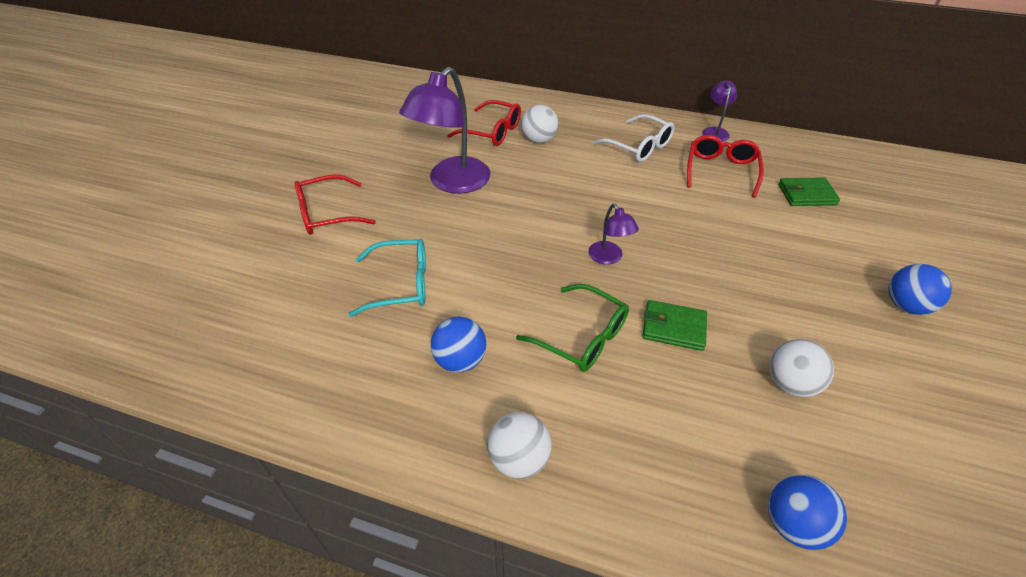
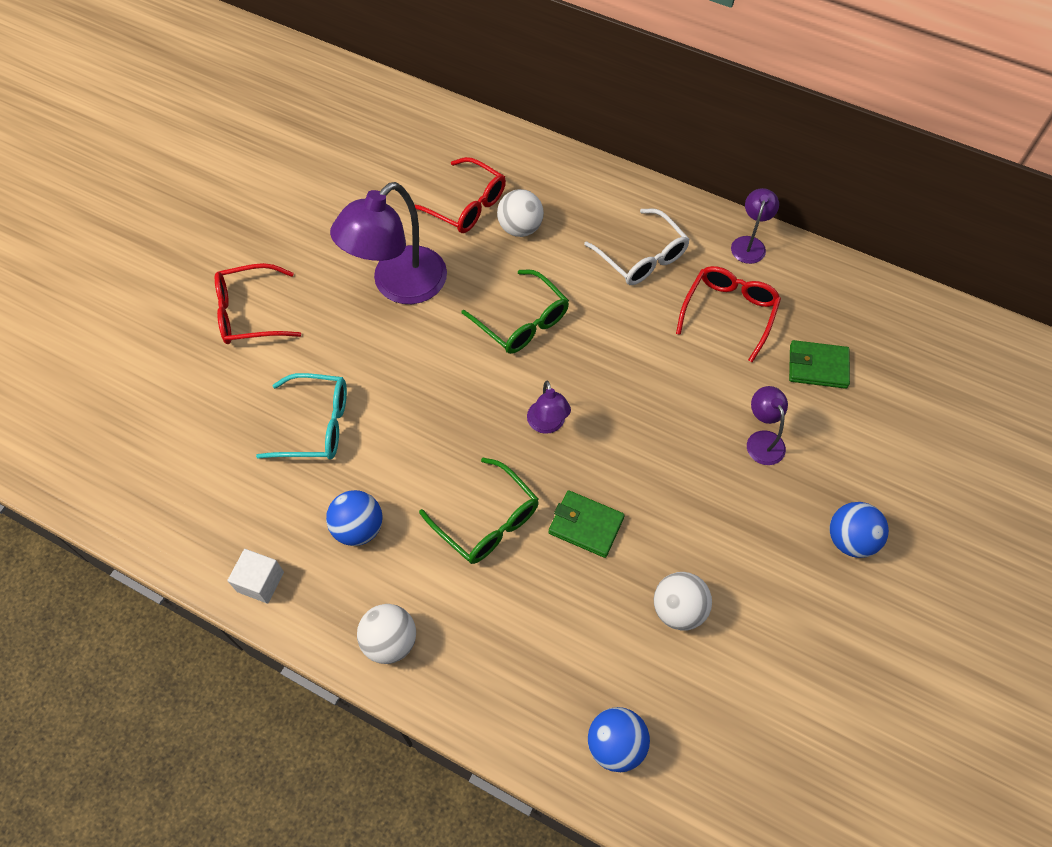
camera: 10 degrees right, 15 degrees up
none -> white cube [227,549,284,603]
none -> green glasses [462,269,569,354]
none -> purple lamp [747,386,788,465]

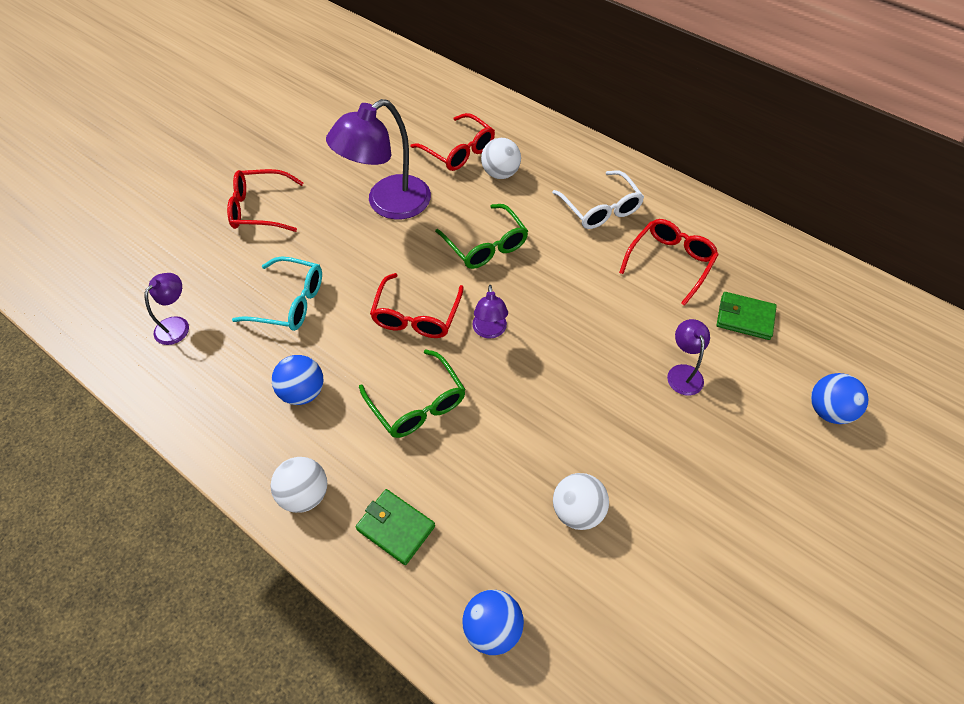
camera: 10 degrees right, 5 degrees down
white cube [227,549,284,603] -> none
green wallet [548,490,625,558] -> green wallet moved to [355,489,435,565]
purple lamp [731,188,779,264] -> purple lamp moved to [145,273,189,345]
blue ball [829,502,889,558] -> blue ball moved to [811,373,868,424]
none -> red glasses [370,273,464,338]

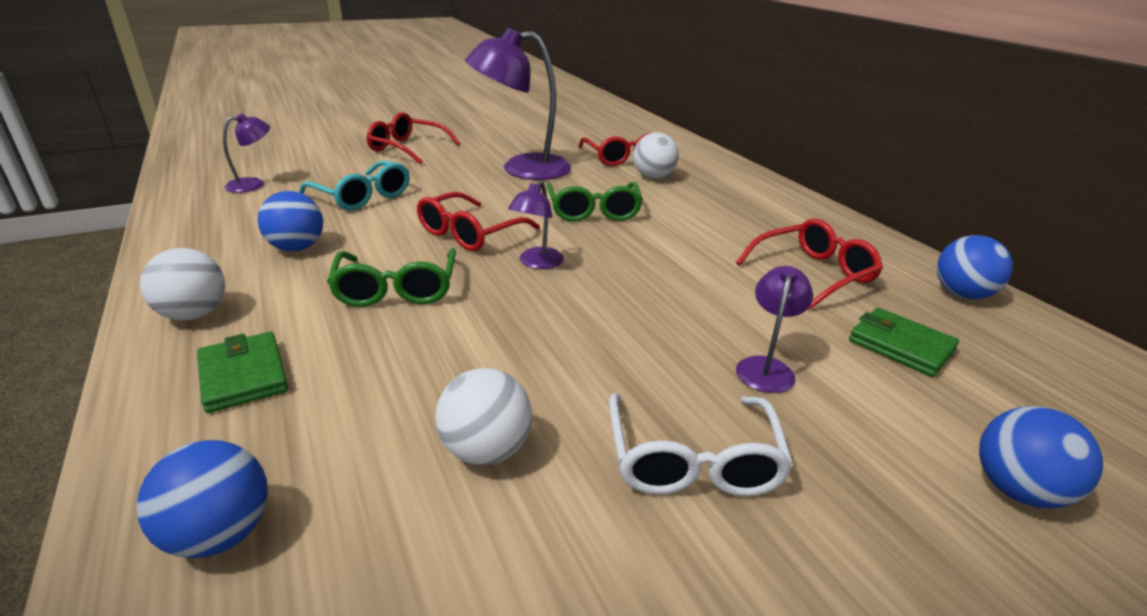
camera: 25 degrees right, 25 degrees down
white glasses [552,170,644,229] -> white glasses moved to [609,393,794,496]
none -> blue ball [937,235,1013,299]

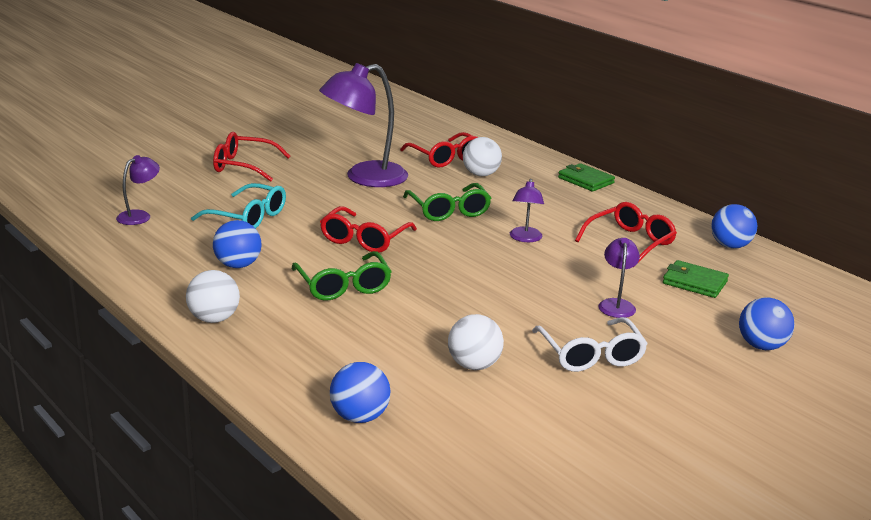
camera: 15 degrees left, 5 degrees down
green wallet [197,332,288,413] -> green wallet moved to [558,163,615,191]
purple lamp [508,180,564,269] -> purple lamp moved to [510,179,544,242]

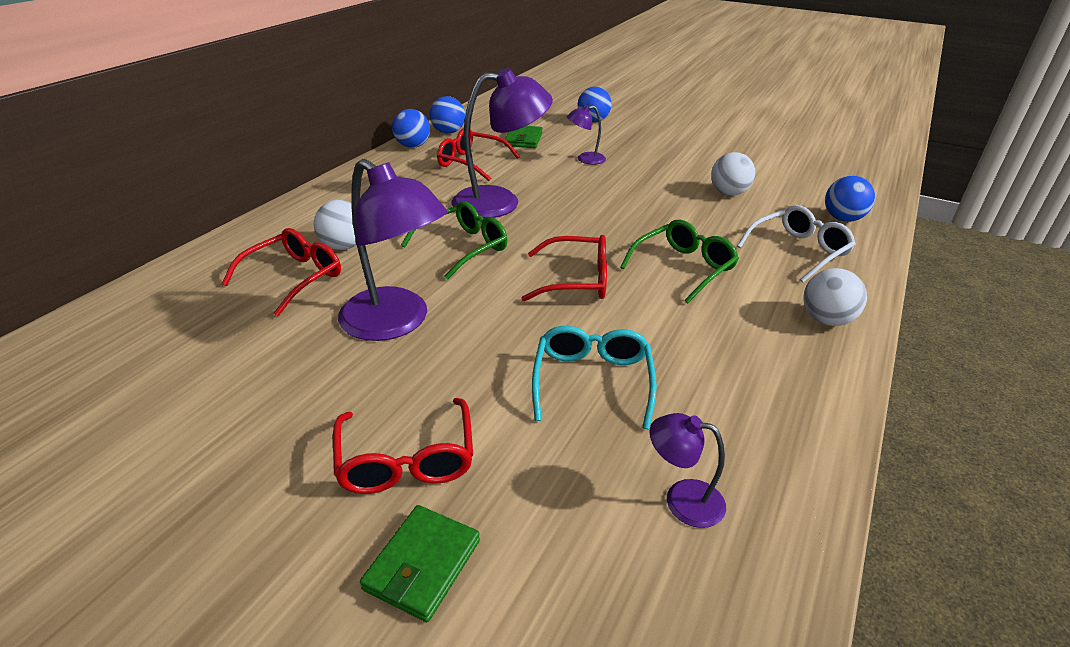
camera: 110 degrees left, 10 degrees up
blue ball [213,220,262,268] -> blue ball moved to [392,109,430,148]
purple lamp [510,179,544,242] -> purple lamp [451,68,553,218], size x2.06
white glasses [532,317,648,372] -> white glasses moved to [737,205,856,282]
green wallet [558,163,615,191] -> green wallet moved to [360,505,480,622]

